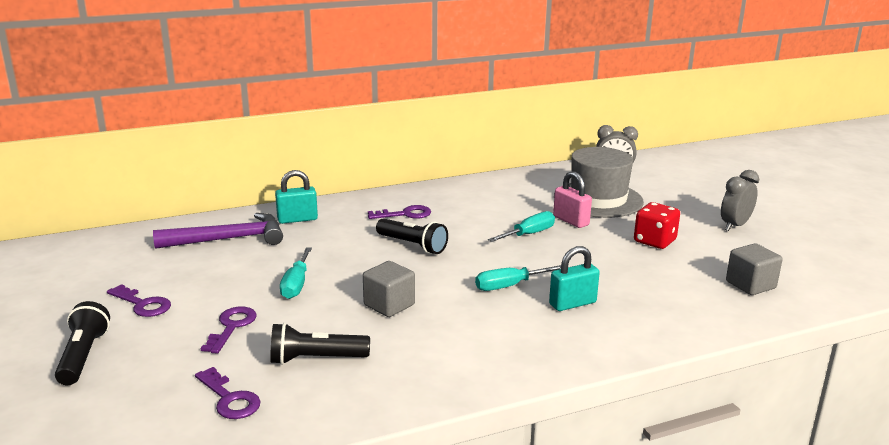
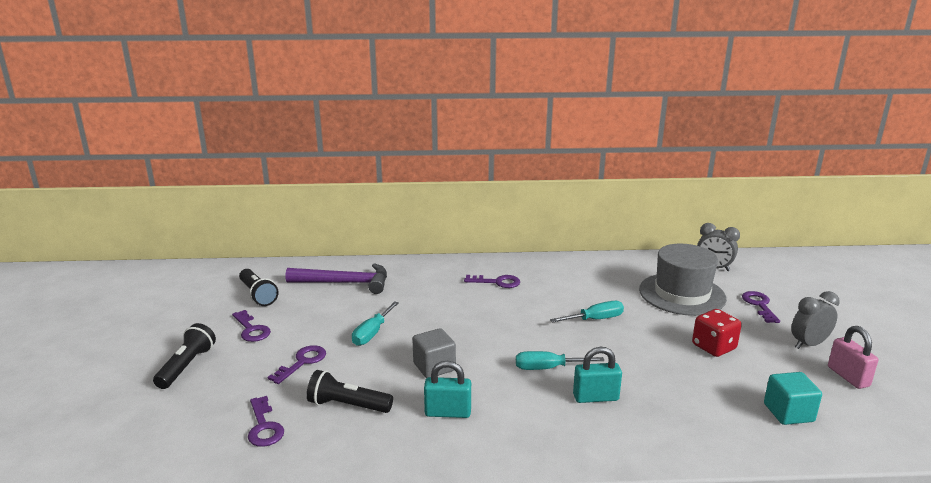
camera: 20 degrees right, 0 degrees up
turquoise padlock [275,170,318,224] -> turquoise padlock moved to [424,361,471,418]
black flashlight [376,218,448,254] -> black flashlight moved to [239,269,279,306]
pink padlock [553,171,592,228] -> pink padlock moved to [828,326,878,389]
grey cube [726,243,782,295] -> turquoise cube [764,372,822,425]
none -> purple key [742,291,780,323]

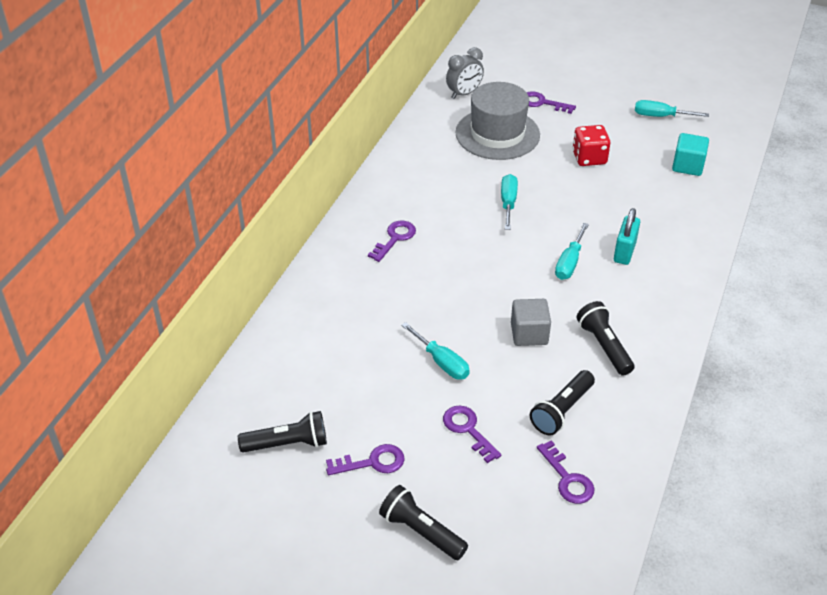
camera: 65 degrees left, 20 degrees up
purple key [248,396,284,447] -> purple key turned 60 degrees clockwise [537,440,594,504]
purple hammer [285,263,387,294] -> none
turquoise padlock [424,361,471,418] -> black flashlight [577,301,634,375]
grey clock [791,291,840,349] -> none
pink padlock [828,326,878,389] -> turquoise screwdriver [635,100,709,117]

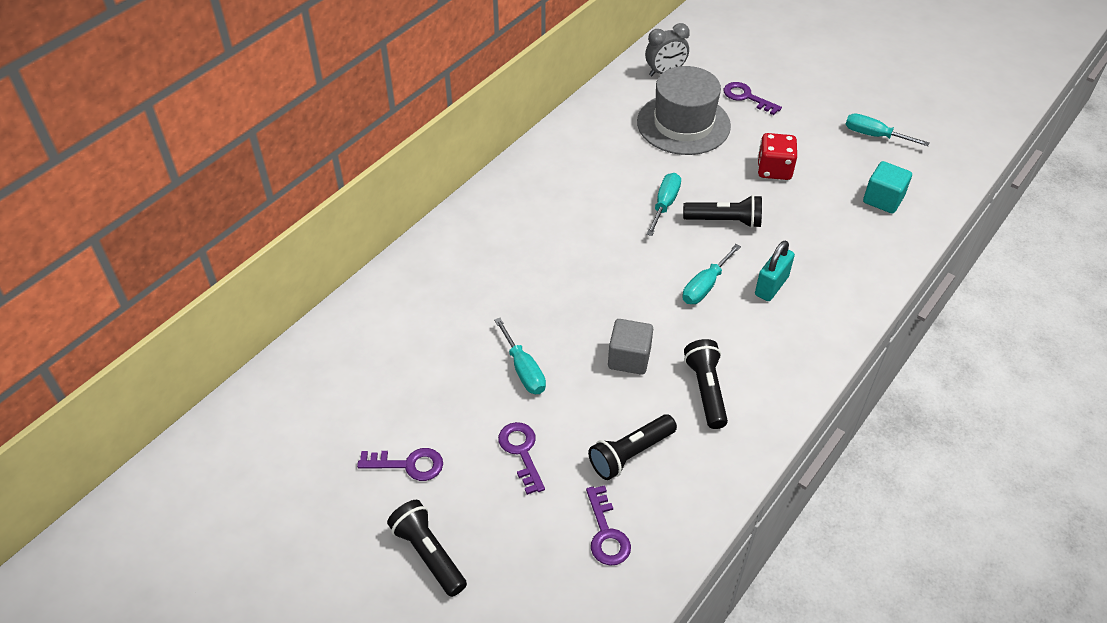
camera: 15 degrees right, 5 degrees up
black flashlight [238,411,327,453] -> black flashlight moved to [683,195,762,228]
purple key [368,221,416,262] -> none

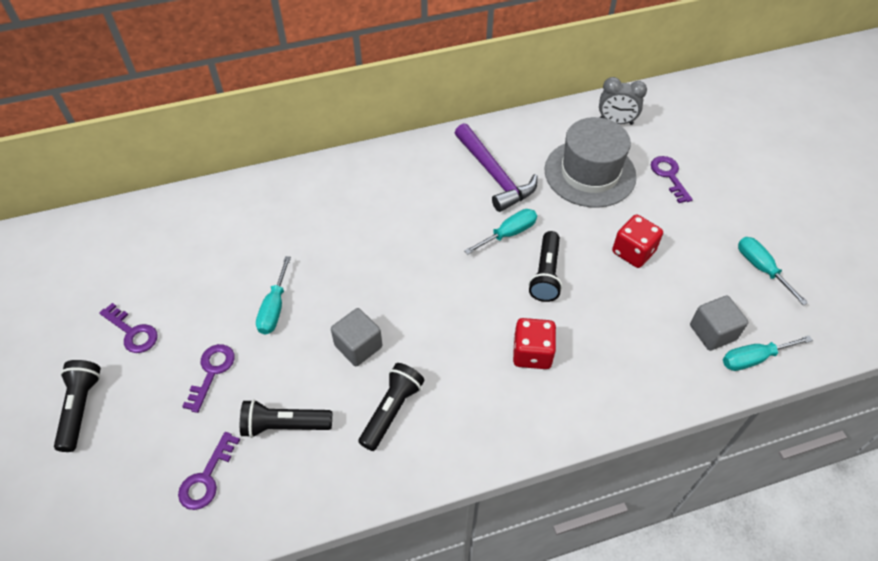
camera: 35 degrees right, 5 degrees up
black flashlight [683,195,762,228] -> black flashlight turned 60 degrees clockwise [529,231,562,302]
turquoise screwdriver [683,244,741,304] -> turquoise screwdriver moved to [723,335,813,371]
turquoise padlock [755,240,795,301] -> red dice [513,318,556,369]
turquoise cube [863,161,912,214] -> grey cube [690,296,748,351]
none -> purple hammer [455,123,538,212]

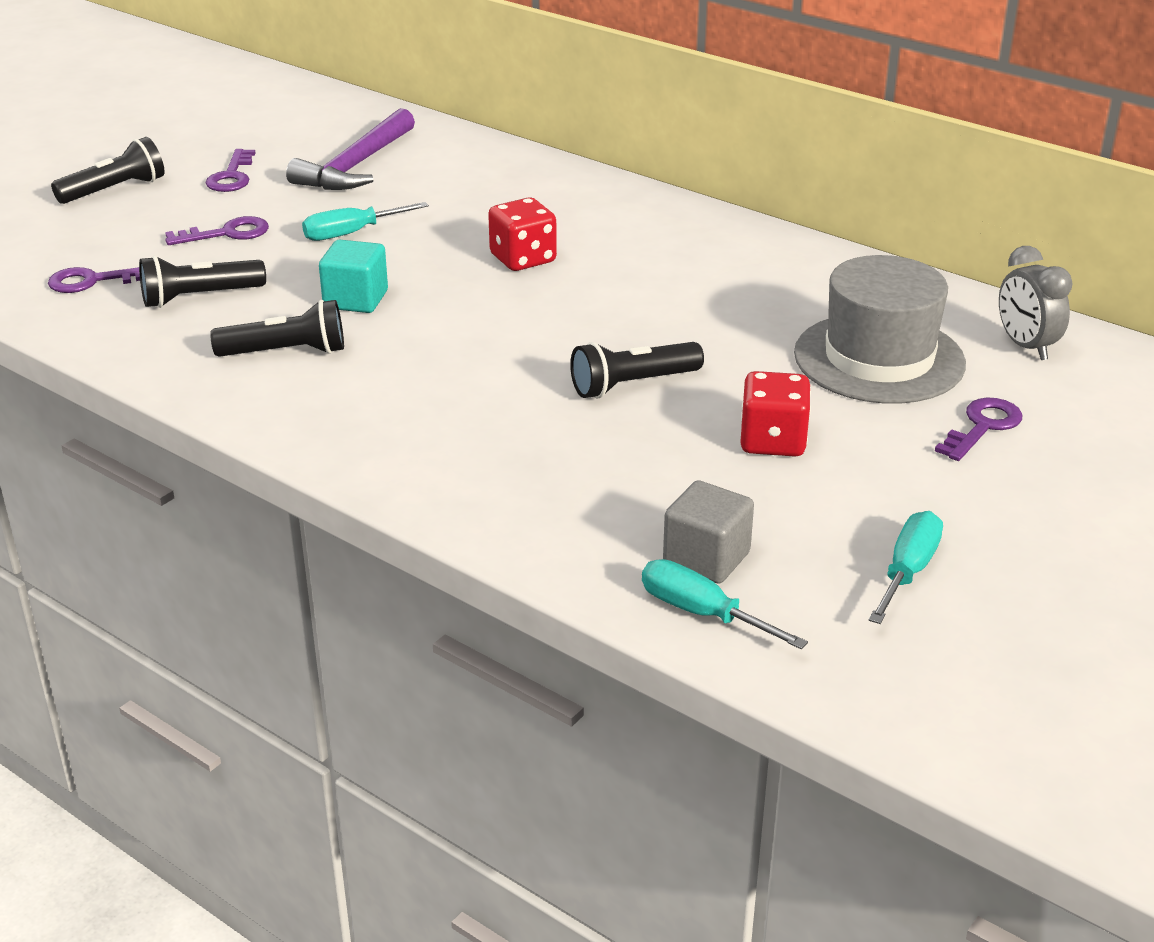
camera: 55 degrees right, 20 degrees down
black flashlight [240,399,332,438] -> black flashlight turned 75 degrees counterclockwise [139,256,266,308]
grey cube [331,308,382,366] -> turquoise cube [319,240,388,313]
purple hammer [455,123,538,212] -> purple hammer moved to [286,108,415,190]
turquoise screwdriver [464,209,537,255] -> none
red dice [513,318,556,369] -> red dice moved to [488,198,557,271]

